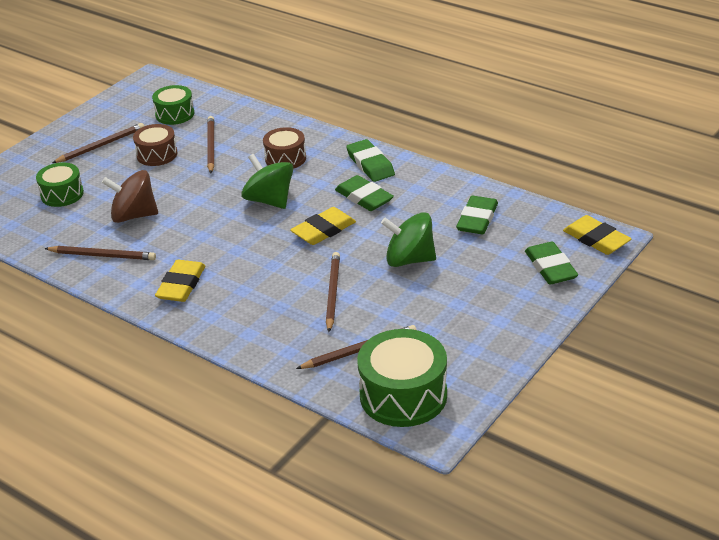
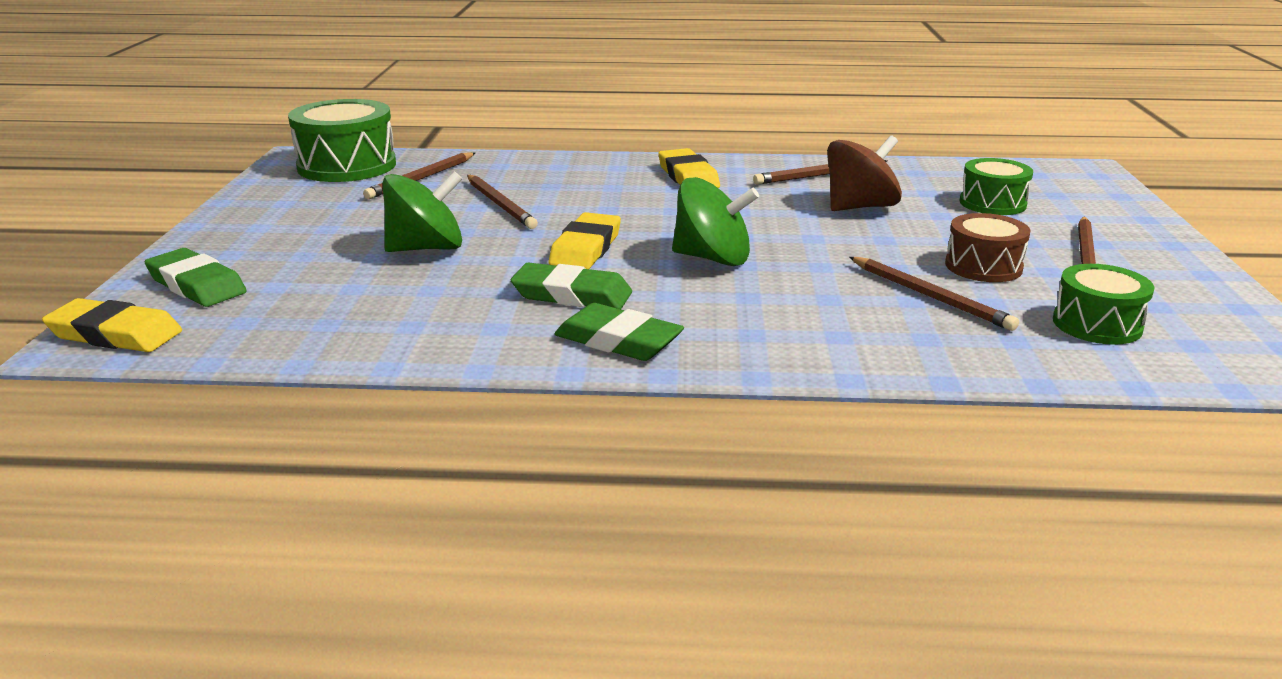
camera: 145 degrees right, 10 degrees down
brown drum [263,127,306,169] -> none
green eraser [456,196,498,234] -> none

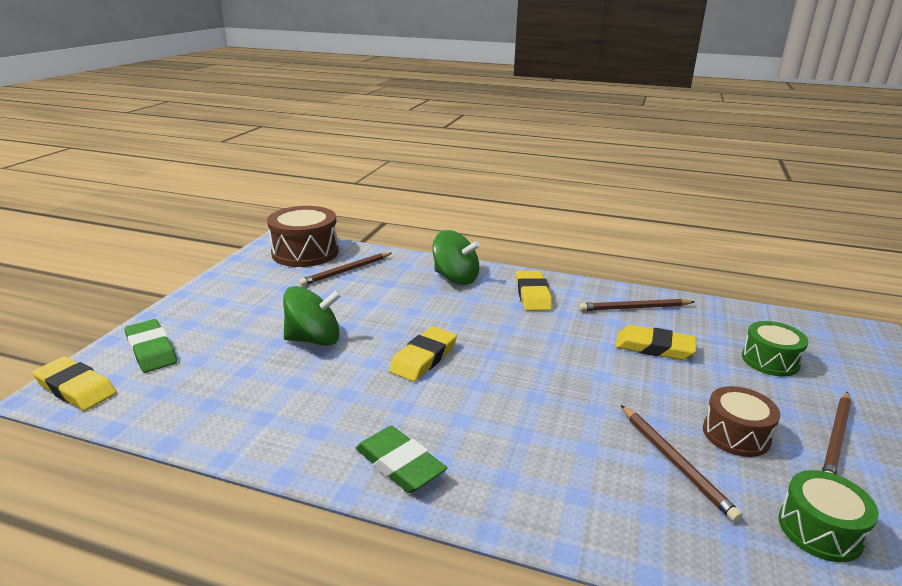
camera: 15 degrees right, 0 degrees up
green drum [288,99,396,182] -> brown drum [267,206,339,267]
brown pencil [467,175,538,229] -> none
green eraser [511,262,632,309] -> none
green spinning top [672,177,759,266] -> green spinning top moved to [433,230,480,285]
brown spinning top [827,135,902,211] -> yellow eraser [615,325,696,360]

